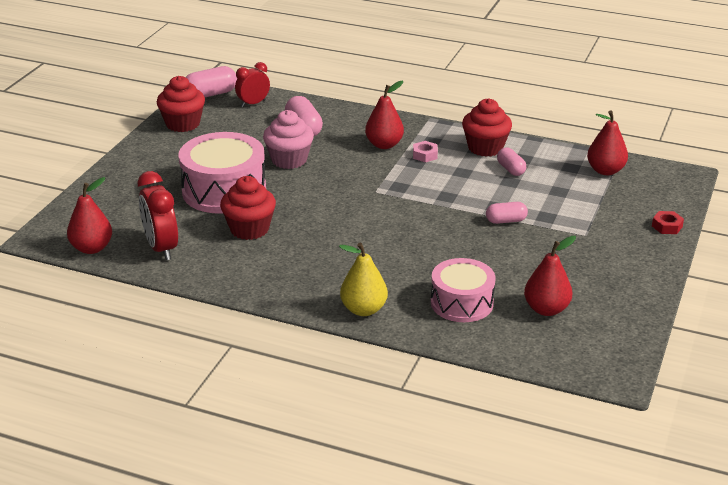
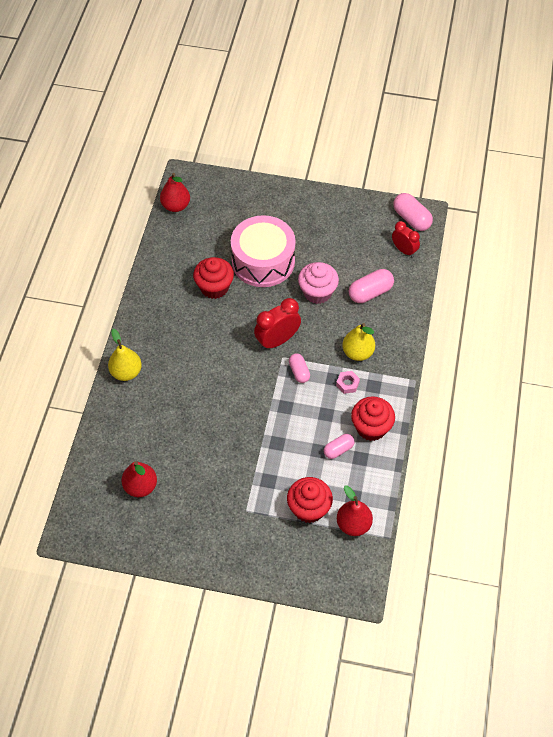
camera: 80 degrees right, 25 degrees up
red clock [138,171,178,260] -> red clock moved to [254,298,301,350]
red cupcake [157,76,205,132] -> red cupcake moved to [287,477,333,523]
red pear [365,81,404,149] -> yellow pear [342,323,375,361]
pink drum [431,258,495,322] -> none
pink capsule [486,202,528,224] -> pink capsule moved to [289,353,310,383]
red nut [652,211,684,234] -> none

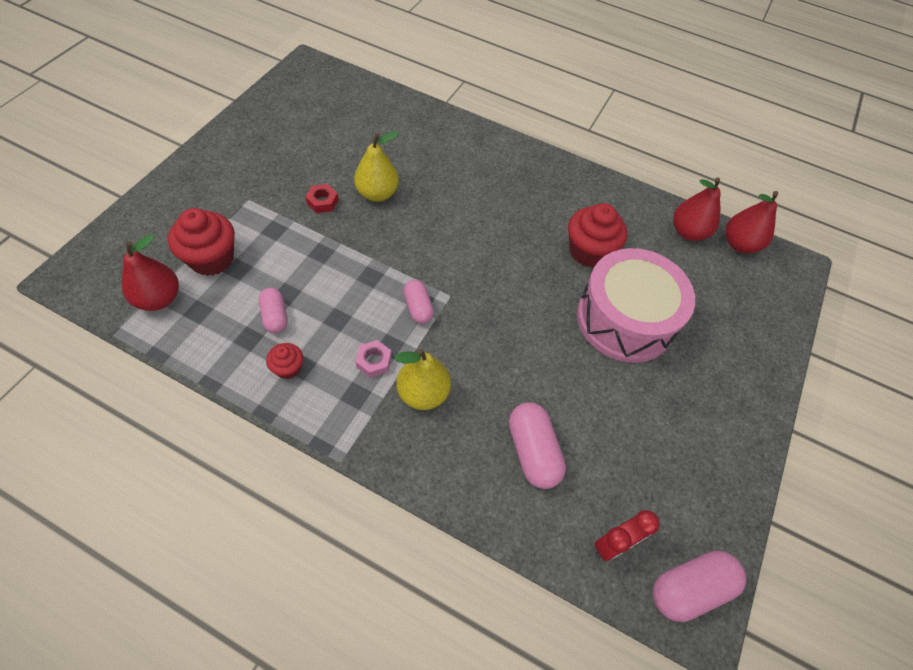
camera: 100 degrees right, 0 degrees up
yellow pear [108,329,142,381] -> yellow pear moved to [354,131,399,202]
red pear [121,461,157,497] -> red pear moved to [673,178,721,241]
red clock [254,298,301,350] -> none
pink capsule [289,353,310,383] -> pink capsule turned 75 degrees clockwise [403,280,434,324]
pink cupcake [298,262,339,304] -> none
red cupcake [351,396,395,441] -> red cupcake [266,343,303,379], size x0.52
none -> red nut [305,184,339,213]

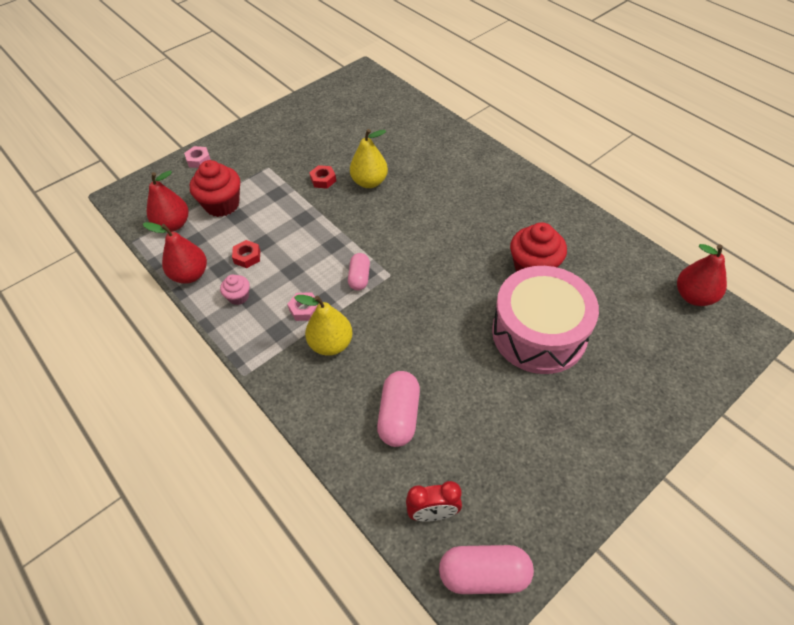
camera: 30 degrees right, 5 degrees down
pink capsule [259,288,288,333] -> red nut [232,240,260,268]
red cupcake [266,343,303,379] -> pink cupcake [220,274,250,305]
red pear [673,178,721,241] -> red pear moved to [143,222,207,284]
none -> pink nut [184,146,211,168]

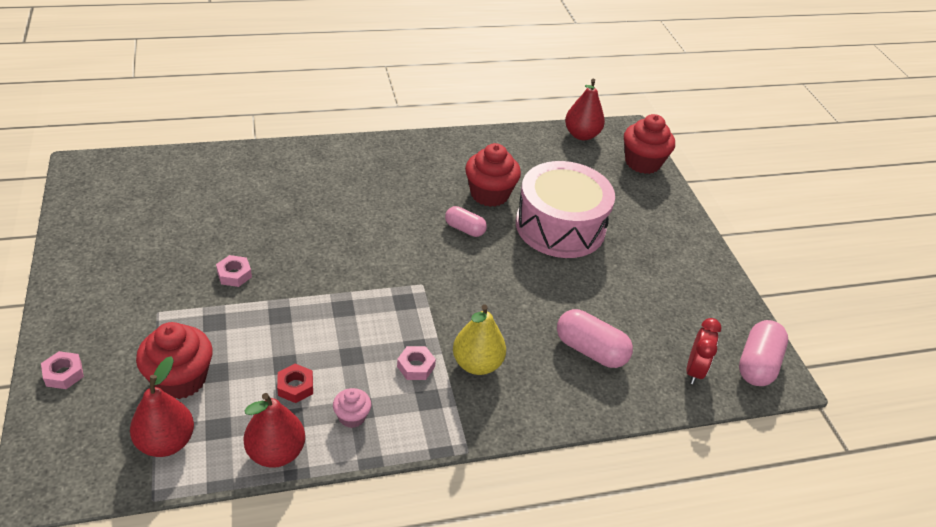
camera: 70 degrees left, 10 degrees down
red nut [309,165,336,189] -> pink nut [216,255,252,287]
pink capsule [348,253,370,291] -> pink capsule moved to [445,206,487,237]
yellow pear [350,129,388,188] -> none
none -> red cupcake [624,114,675,174]

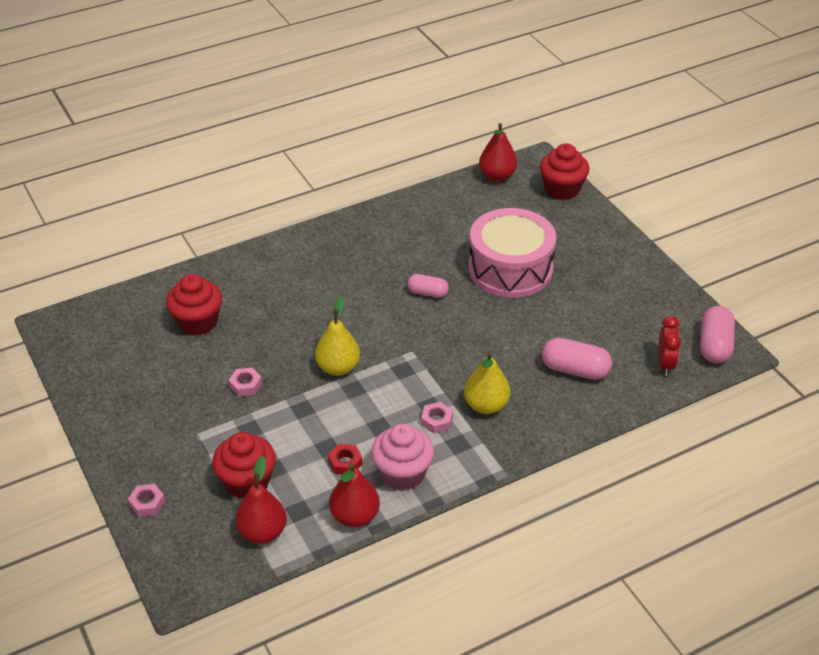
camera: 10 degrees left, 0 degrees up
pink cupcake [333,388,371,428] -> pink cupcake [371,424,434,491], size x1.91
red cupcake [465,143,521,207] -> red cupcake moved to [166,274,222,336]
none -> yellow pear [315,296,360,376]

